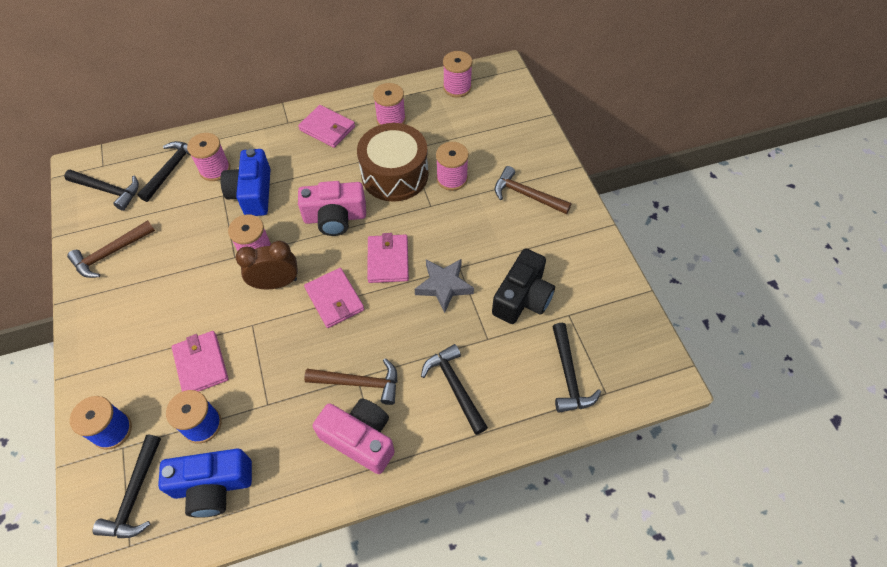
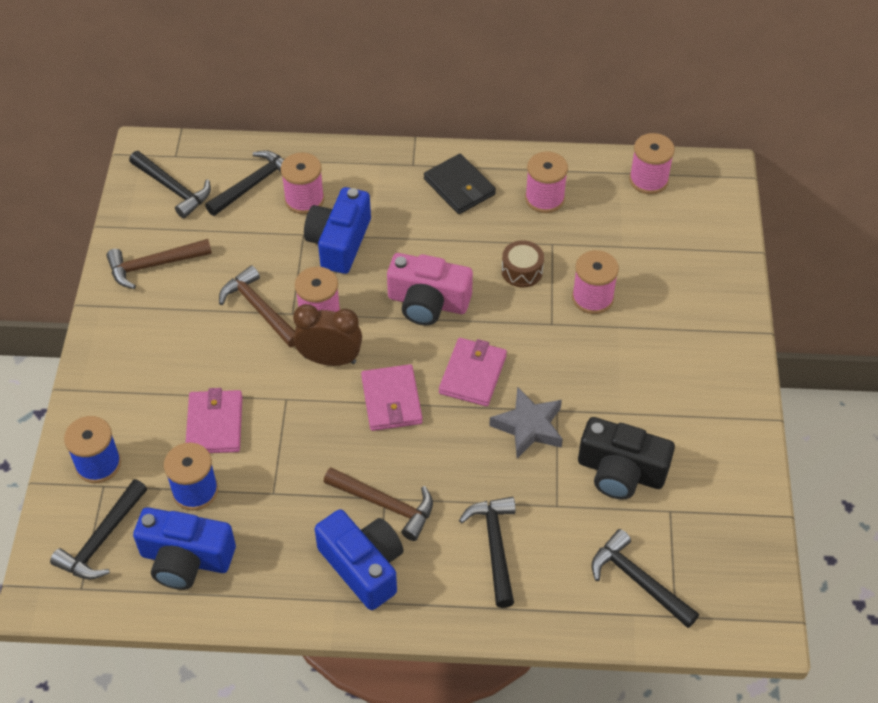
camera: 20 degrees right, 5 degrees down
pink wallet [298,105,355,148] -> black wallet [424,154,496,214]
pink camera [313,399,395,474] -> blue camera [315,509,404,610]
brown drum [357,123,428,202] -> brown drum [502,240,544,288], size x0.46
black camera [492,248,555,324] -> black camera turned 60 degrees clockwise [578,417,675,499]
brown hammer [495,166,571,214] -> brown hammer moved to [219,265,295,347]
black hammer [552,323,601,413] -> black hammer turned 120 degrees clockwise [592,529,699,628]

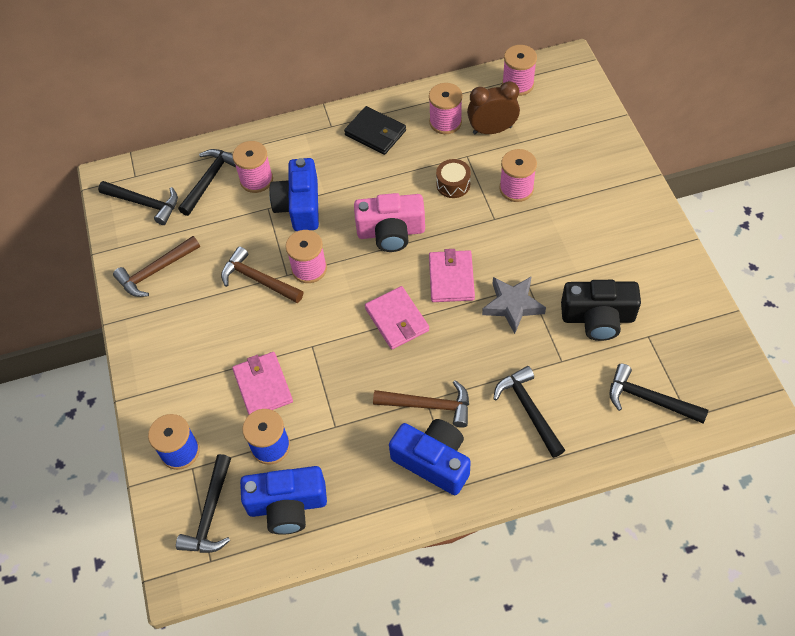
camera: 15 degrees left, 5 degrees up
brown clock [293,304,362,366] -> brown clock moved to [467,81,520,135]

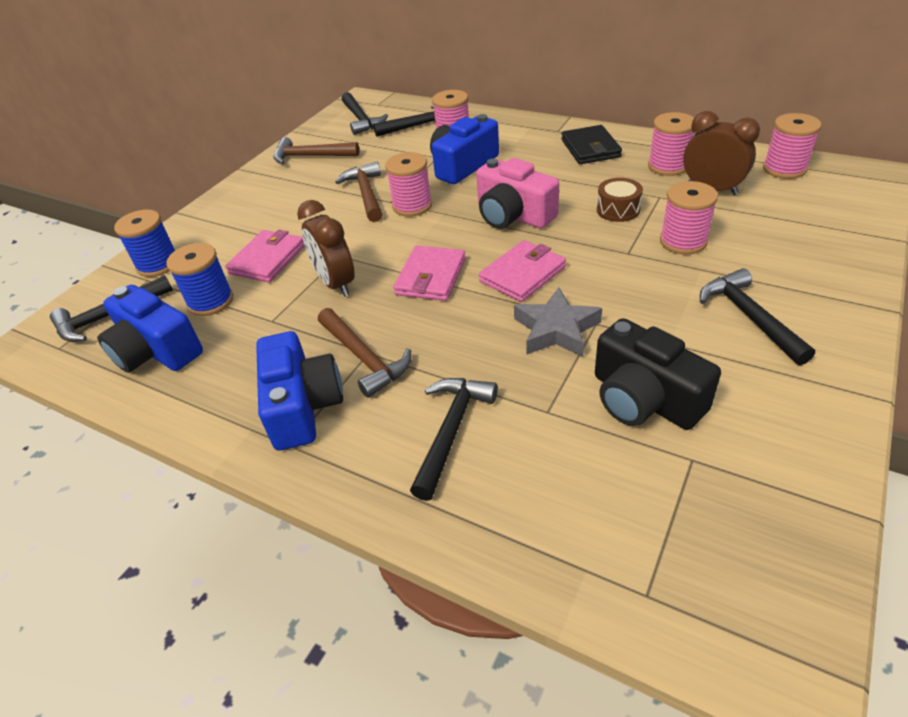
camera: 45 degrees right, 15 degrees down
black hammer [609,364,708,423] -> black hammer moved to [700,268,815,365]
none -> brown clock [297,200,355,297]

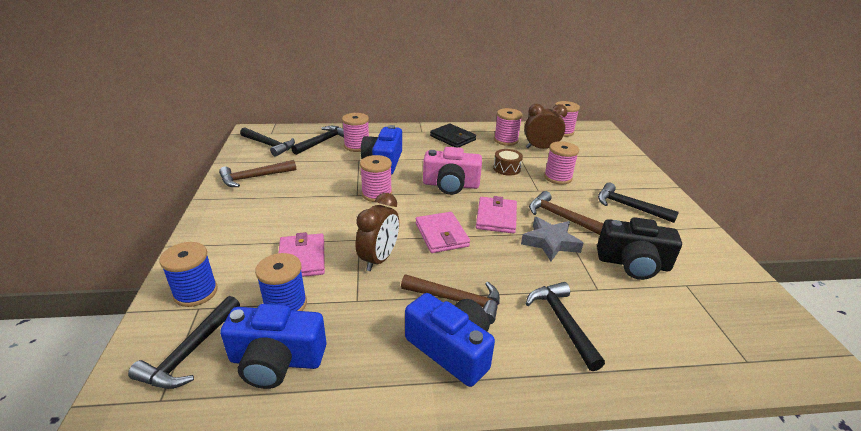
camera: 40 degrees left, 10 degrees down
brown clock [297,200,355,297] -> brown clock turned 90 degrees counterclockwise [356,193,399,271]
brown hammer [335,162,382,222] -> brown hammer moved to [529,191,603,235]

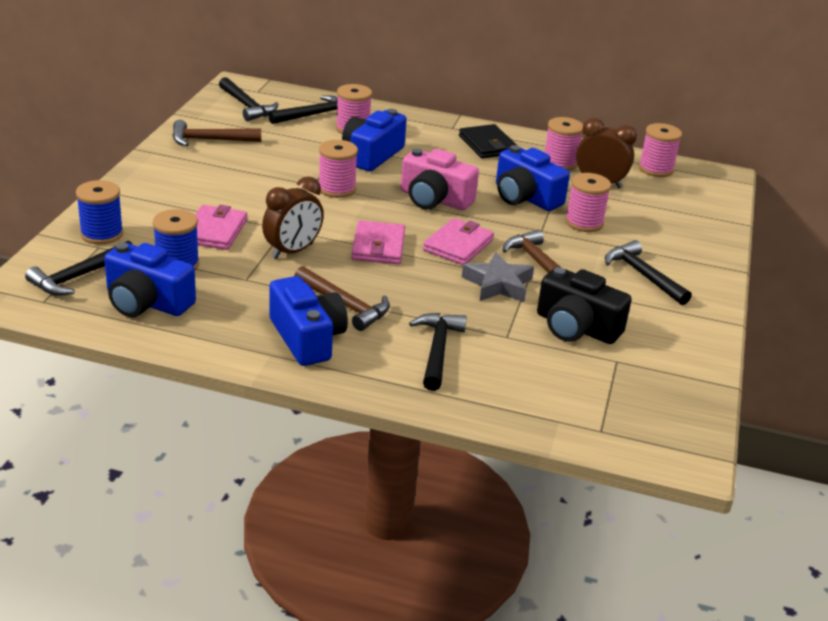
camera: 20 degrees right, 0 degrees up
brown drum [493,149,523,176] -> blue camera [496,145,570,211]

